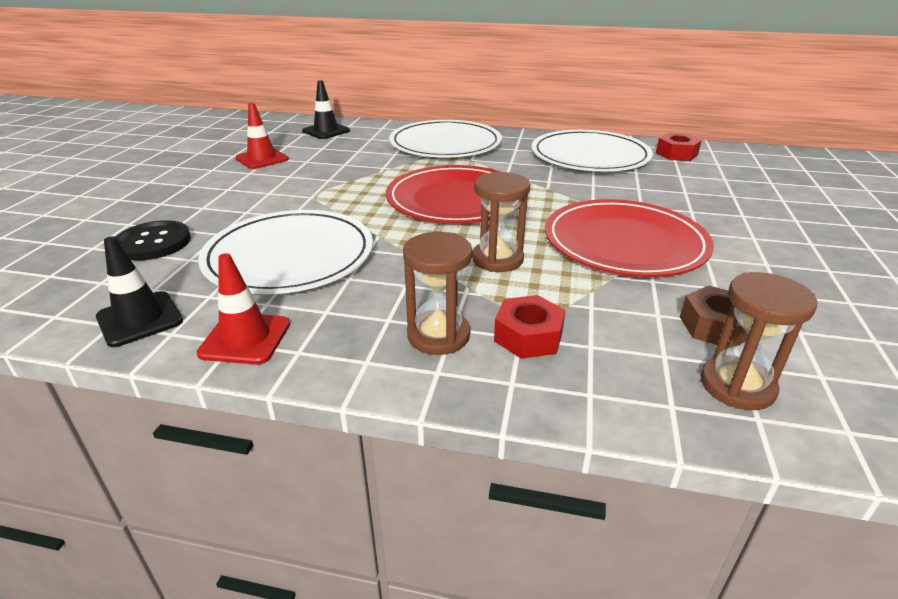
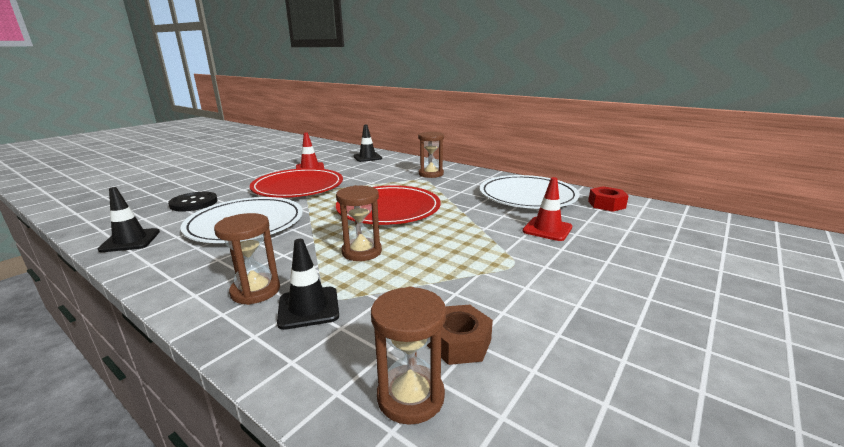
camera: 25 degrees right, 10 degrees down
red traffic cone [197,253,290,365] -> red traffic cone moved to [523,177,572,241]
white plate [389,120,502,157] -> brown hourglass [418,132,444,178]
red nut [494,295,566,359] -> black traffic cone [277,239,339,330]
red plate [545,199,714,277] -> red plate moved to [250,168,343,198]

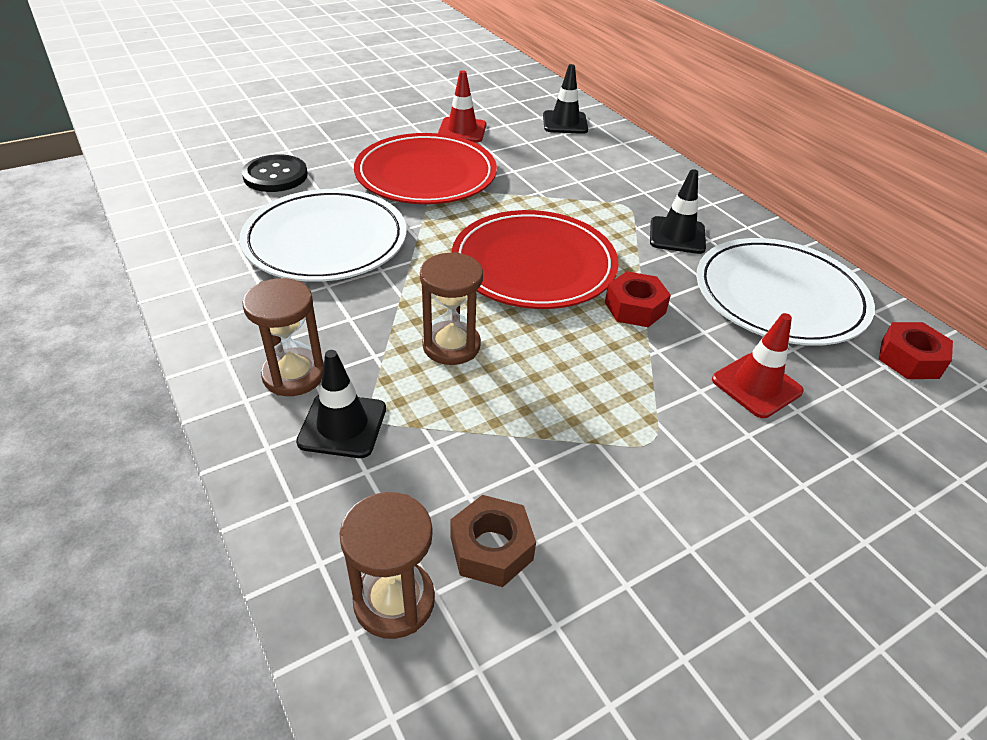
camera: 20 degrees right, 20 degrees up
black traffic cone [98,187,160,252] -> black traffic cone moved to [650,169,706,254]
brown hourglass [418,132,444,178] -> none
none -> red nut [605,271,671,327]

